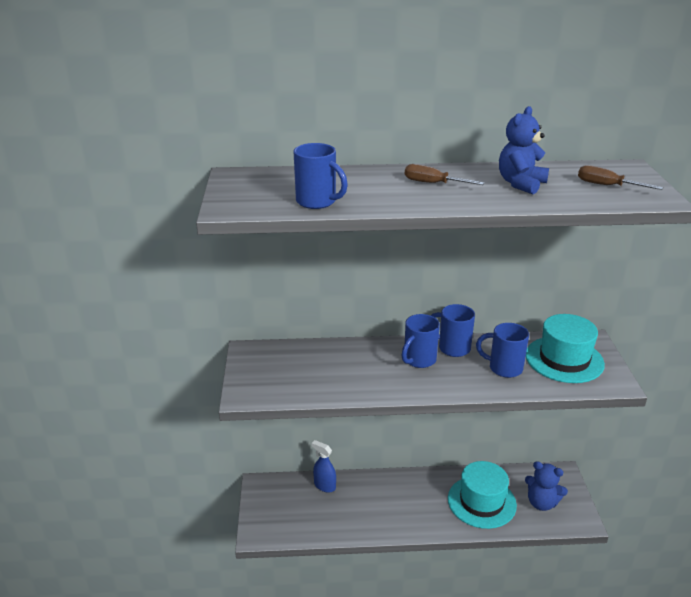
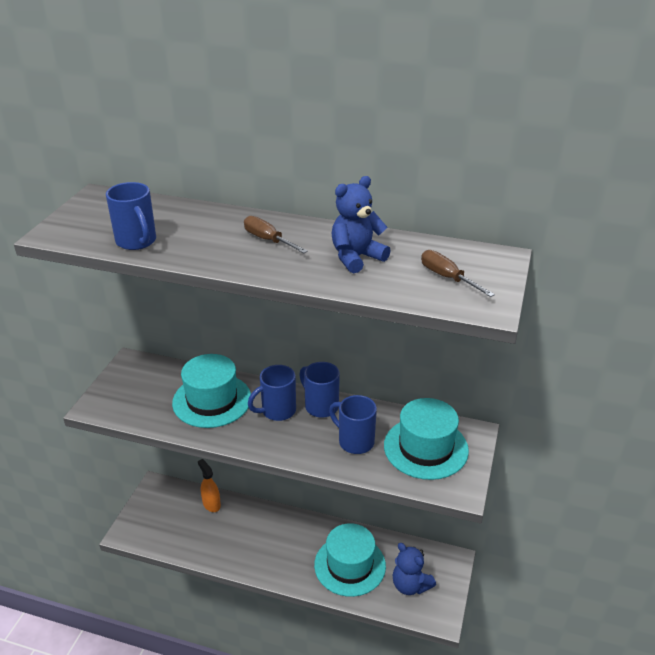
camera: 20 degrees right, 5 degrees up
blue spray bottle [311,440,336,492] -> orange spray bottle [198,459,221,512]
none -> turquoise hat [172,354,251,428]

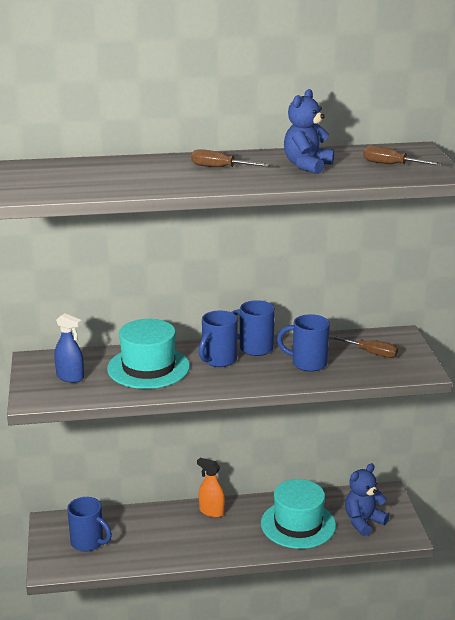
camera: 25 degrees left, 10 degrees down
blue mug [106,182,156,250] -> blue mug moved to [67,497,112,552]
orange spray bottle [198,459,221,512] -> orange spray bottle moved to [197,458,225,518]
turquoise hat [384,398,469,480] -> brown screwdriver [329,335,398,358]
blue teddy bear [392,543,436,595] -> blue teddy bear turned 120 degrees clockwise [345,464,389,536]
none -> blue spray bottle [54,313,84,383]

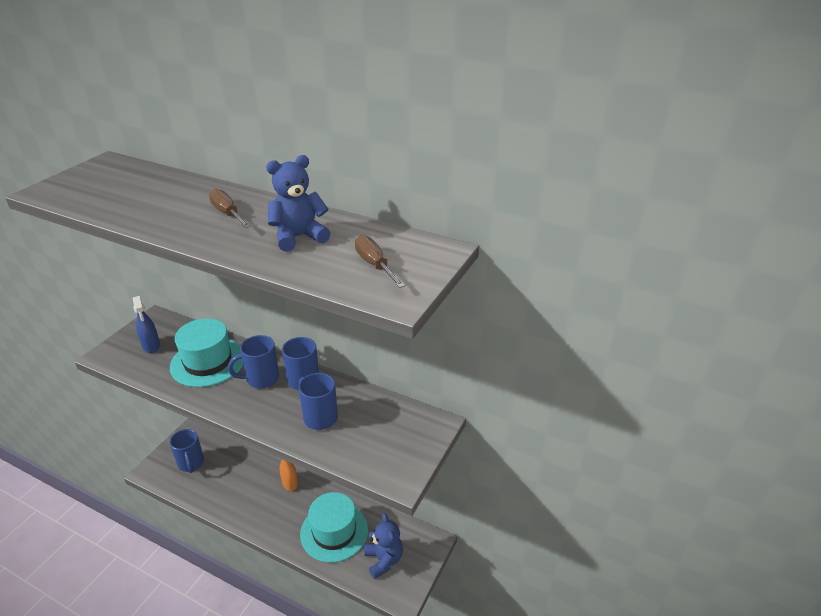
camera: 35 degrees right, 10 degrees up
brown screwdriver [329,335,398,358] -> none
blue teddy bear [345,464,389,536] -> blue teddy bear turned 75 degrees clockwise [364,513,403,579]

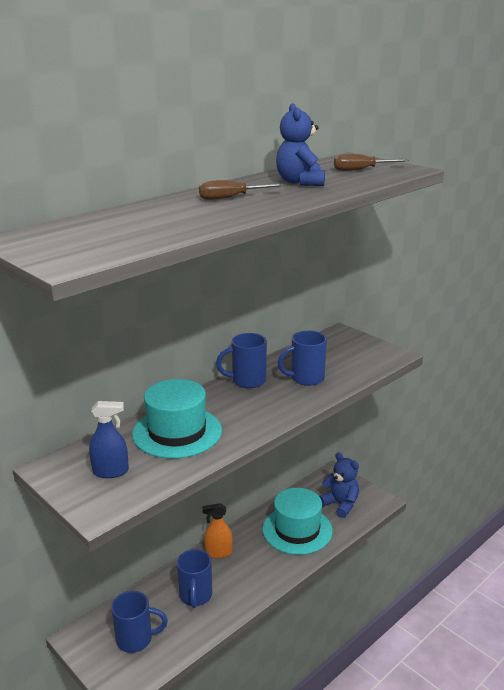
camera: 70 degrees left, 10 degrees down
blue mug [228,335,279,388] -> blue mug moved to [177,549,212,608]
blue teddy bear [364,513,403,579] -> blue teddy bear turned 45 degrees clockwise [319,452,359,518]

